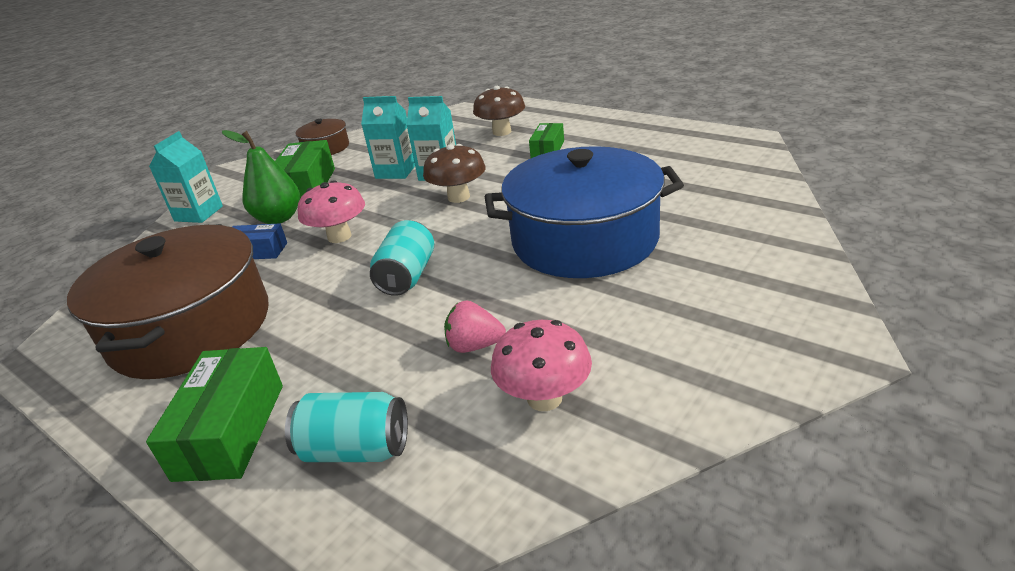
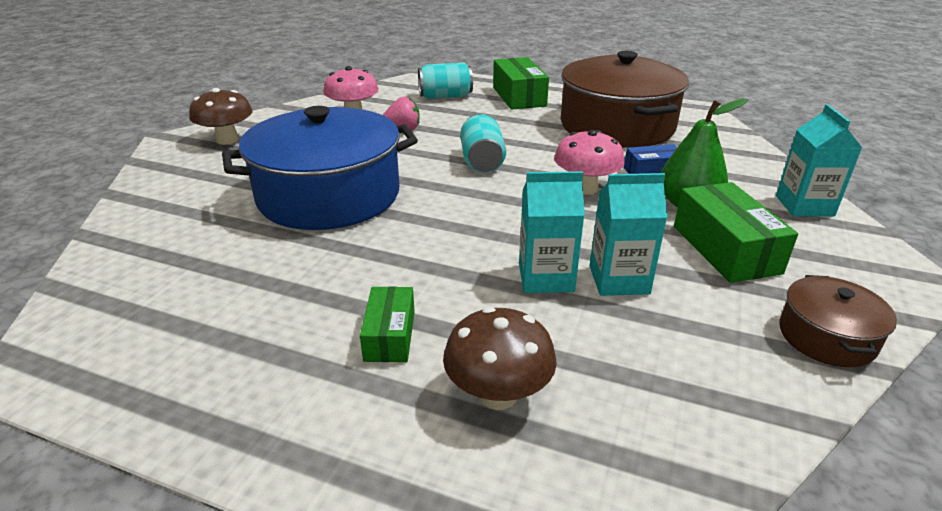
camera: 160 degrees right, 0 degrees up
brown mushroom [423,144,486,203] -> brown mushroom moved to [189,88,252,145]

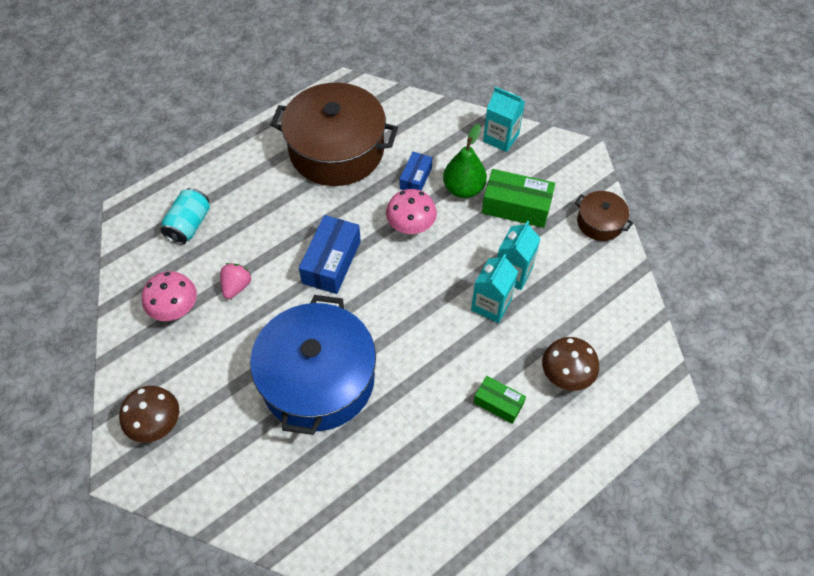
camera: 60 degrees left, 25 degrees up
turquoise can [460,114,506,173] -> blue box [299,215,361,294]
green box [493,57,549,110] -> none

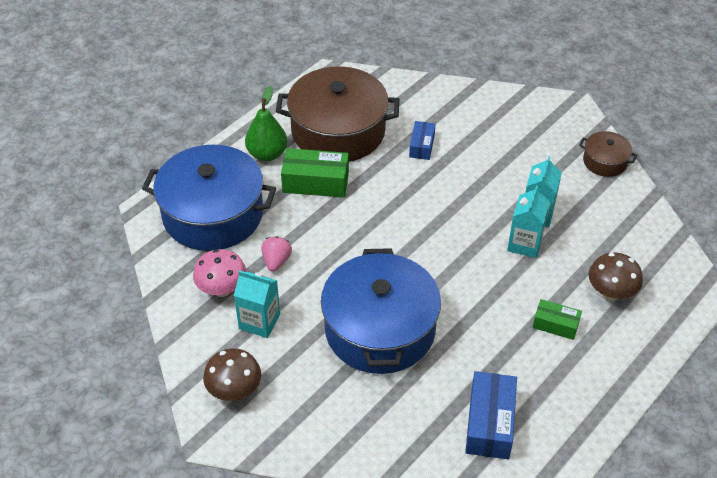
camera: 10 degrees left, 10 degrees down
turquoise can [160,188,210,245] -> blue pot [142,145,276,251]
blue box [299,215,361,294] -> blue box moved to [465,371,517,459]
pink mushroom [386,189,437,234] -> none
green pear [443,124,487,198] -> green pear moved to [245,86,287,161]
green box [482,169,555,228] -> green box moved to [281,148,349,198]
turquoise carton [483,87,525,152] -> turquoise carton moved to [234,270,280,338]

